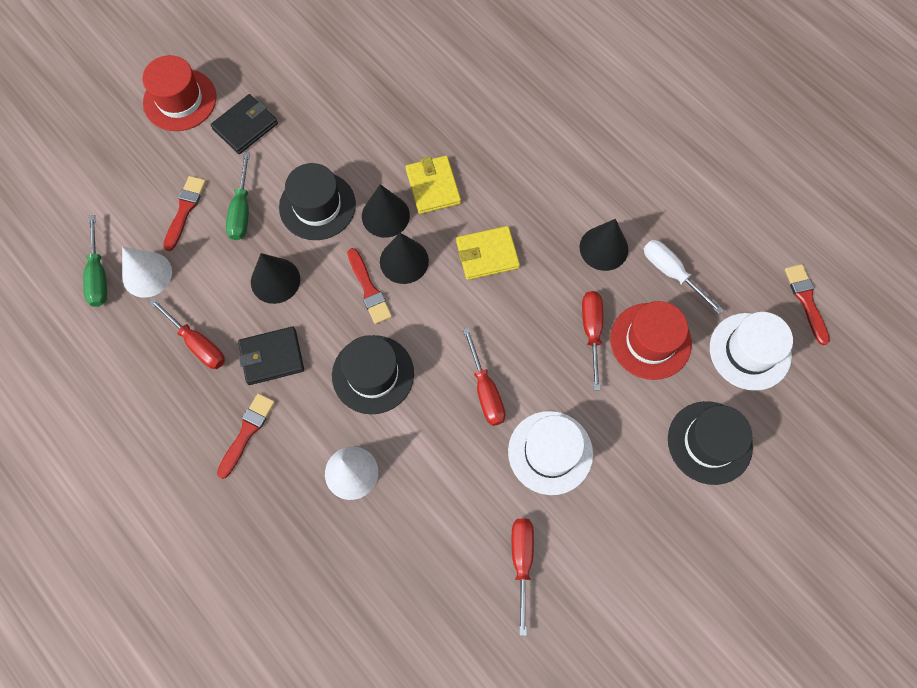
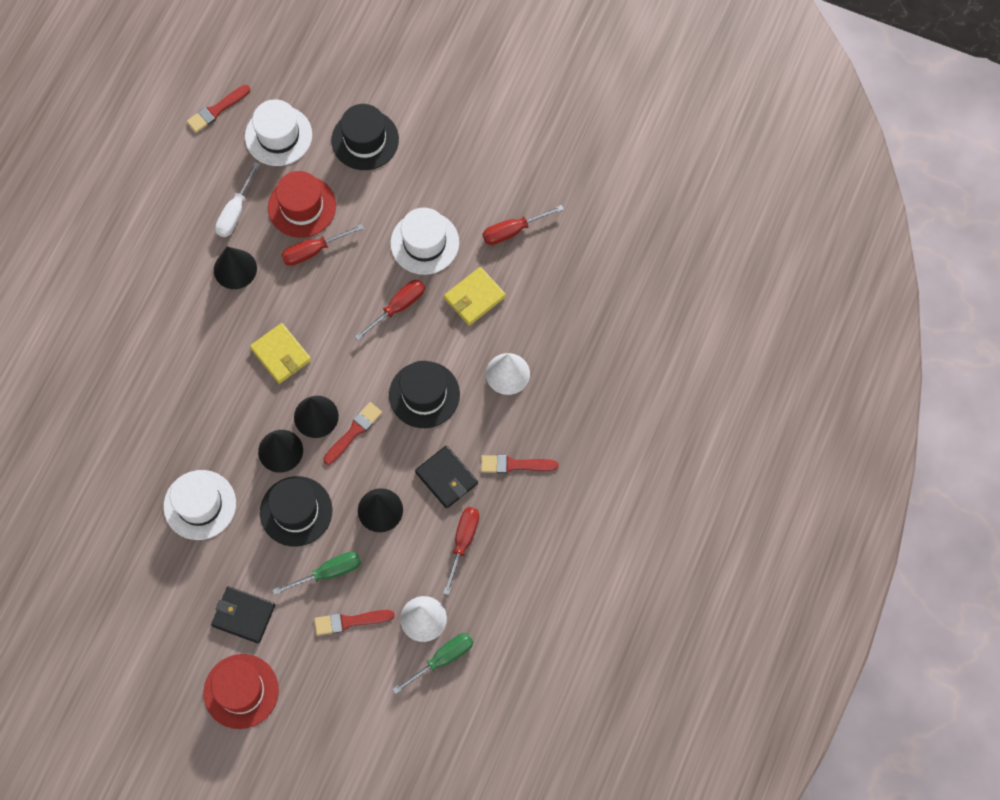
camera: 115 degrees left, 0 degrees up
yellow wallet [406,156,461,214] -> yellow wallet moved to [444,267,506,326]
none -> white hat [163,470,236,540]

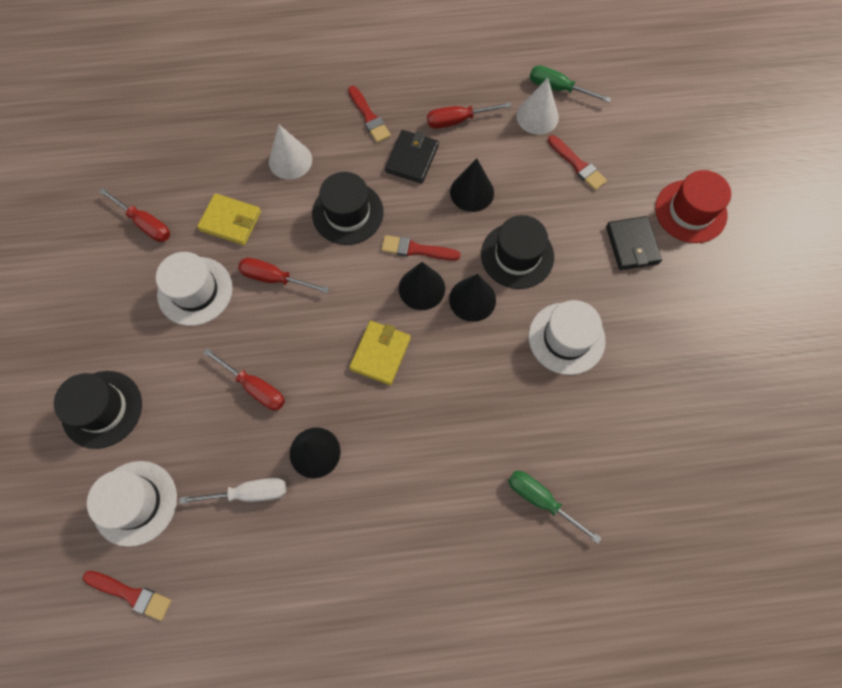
camera: 120 degrees left, 0 degrees up
red hat [268,171,336,238] -> none
green screwdriver [273,551,361,595] -> green screwdriver moved to [508,471,602,544]

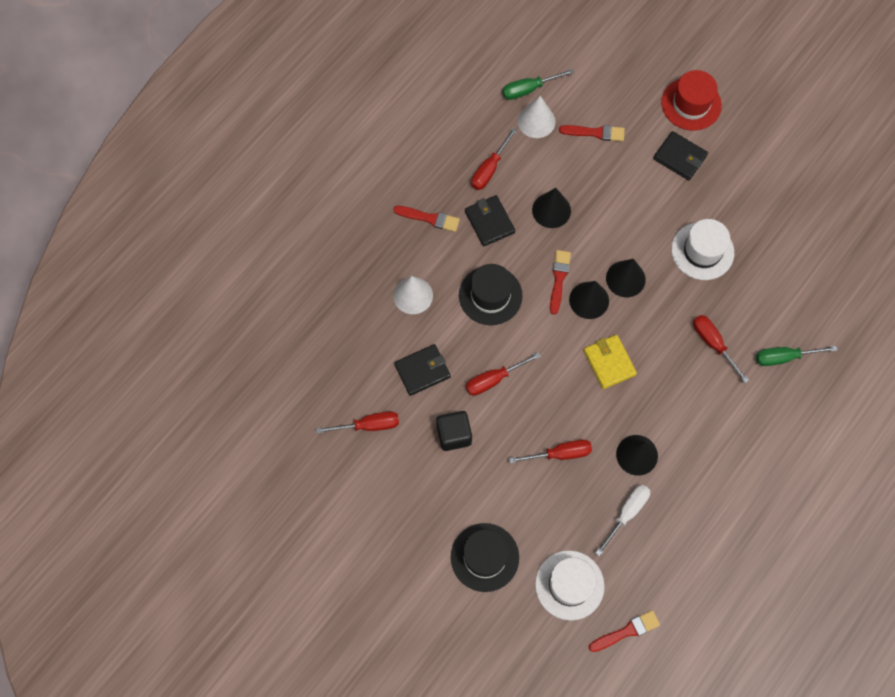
camera: 45 degrees left, 0 degrees up
white hat [156,252,233,326] -> black cube [436,411,472,451]
yellow wallet [197,193,261,245] -> black wallet [394,344,451,396]
red brush [381,235,461,261] -> red brush turned 135 degrees clockwise [550,250,571,315]
black hat [481,215,554,289] -> none
none -> red screwdriver [693,315,749,383]

